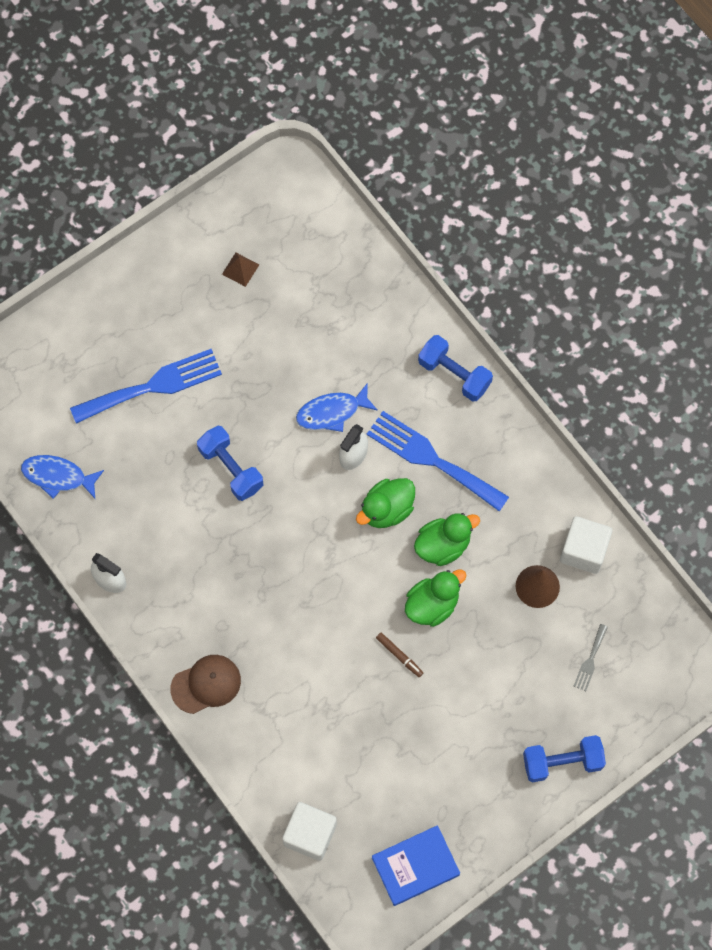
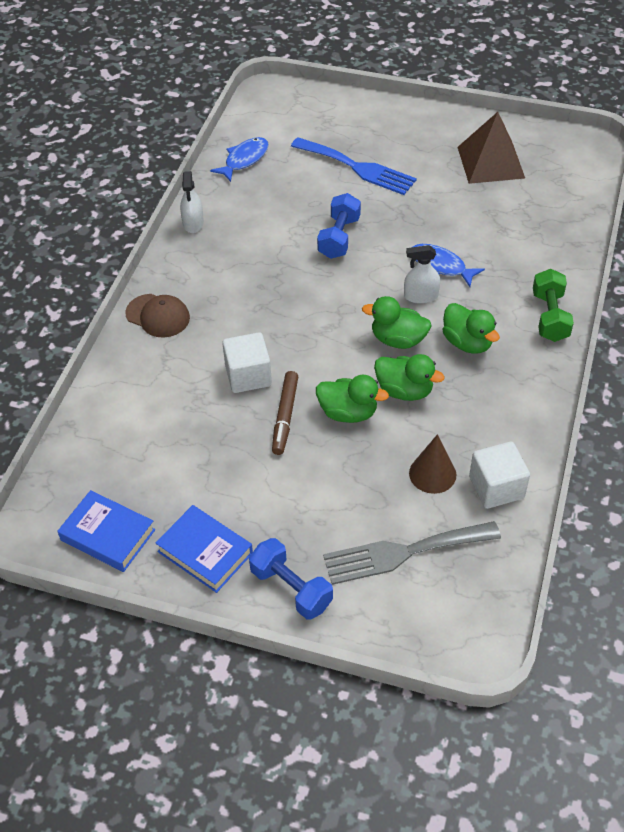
camera: 55 degrees right, 20 degrees down
blue fish [21,455,104,499] -> blue fish turned 60 degrees clockwise [210,137,269,182]
brown pyramid [222,253,259,287] -> brown pyramid [457,112,525,184], size x2.31
white cube [282,802,337,861] -> white cube moved to [222,332,272,393]
blue fork [367,411,509,511] -> green duck [443,303,500,354]
brown marker [376,633,423,677] -> brown marker [272,371,298,455], size x1.64
blue dumbbell [418,335,493,402] -> green dumbbell [533,269,574,342]
grey fork [573,624,608,691] -> grey fork [323,521,501,585], size x2.28
none -> blue book [156,505,253,593]

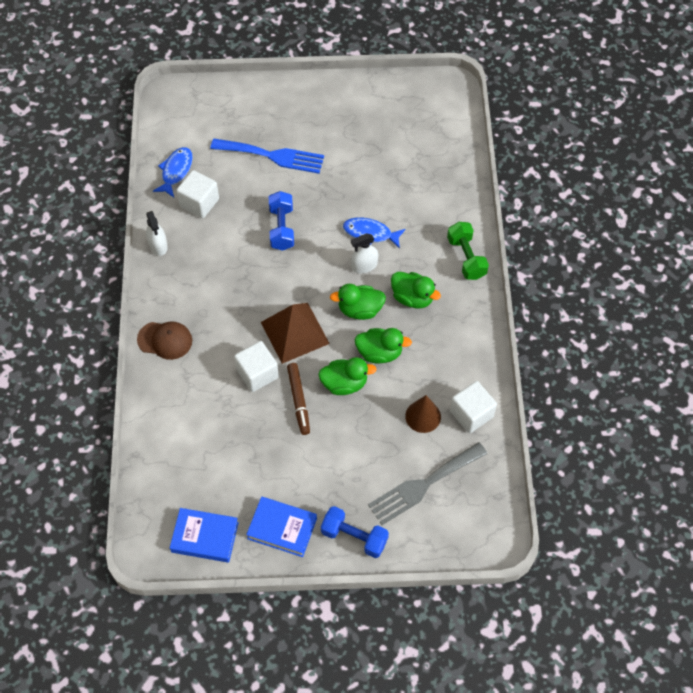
camera: 20 degrees left, 10 degrees up
brown pyramid [457,112,525,184] -> brown pyramid moved to [261,303,330,364]
none -> white cube [176,170,219,218]

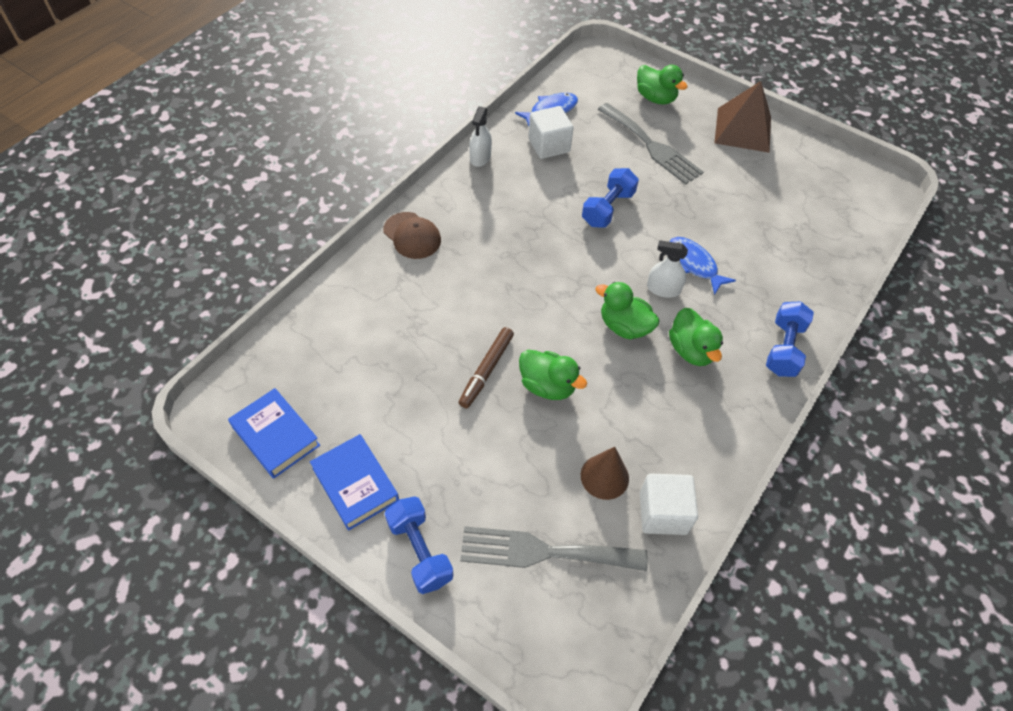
camera: 35 degrees right, 5 degrees down
blue fork [210,139,324,174] -> grey fork [598,103,703,185]
white cube [234,341,279,392] -> none
brown pyramid [261,303,330,364] -> brown pyramid moved to [715,81,771,153]
green duck [355,328,412,363] -> green duck moved to [637,65,688,105]
green dumbbell [447,222,489,280] -> blue dumbbell [766,301,814,377]

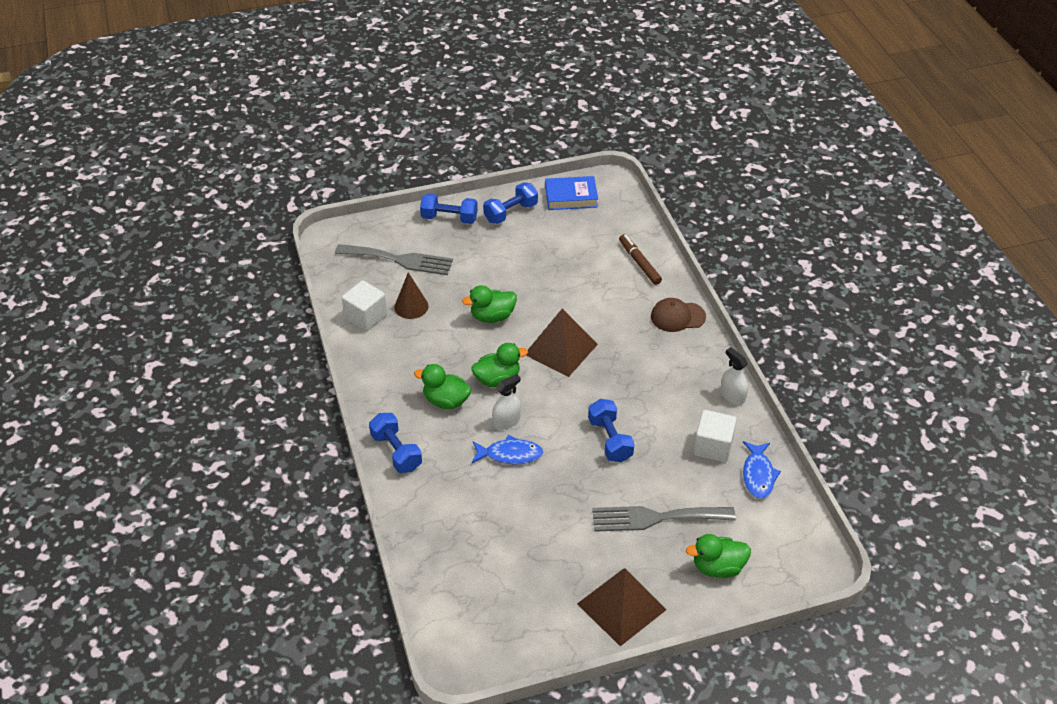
camera: 130 degrees right, 10 degrees down
blue book [310,434,399,531] -> blue dumbbell [483,182,538,224]
brown marker [458,327,514,408] -> brown marker moved to [619,234,662,285]
grey fork [460,526,648,571] -> grey fork turned 60 degrees clockwise [335,244,453,275]
none -> brown pyramid [526,309,598,377]

